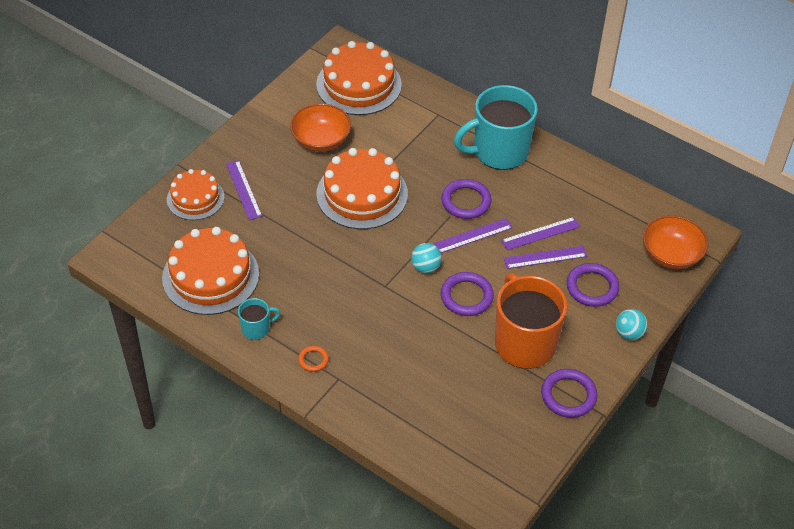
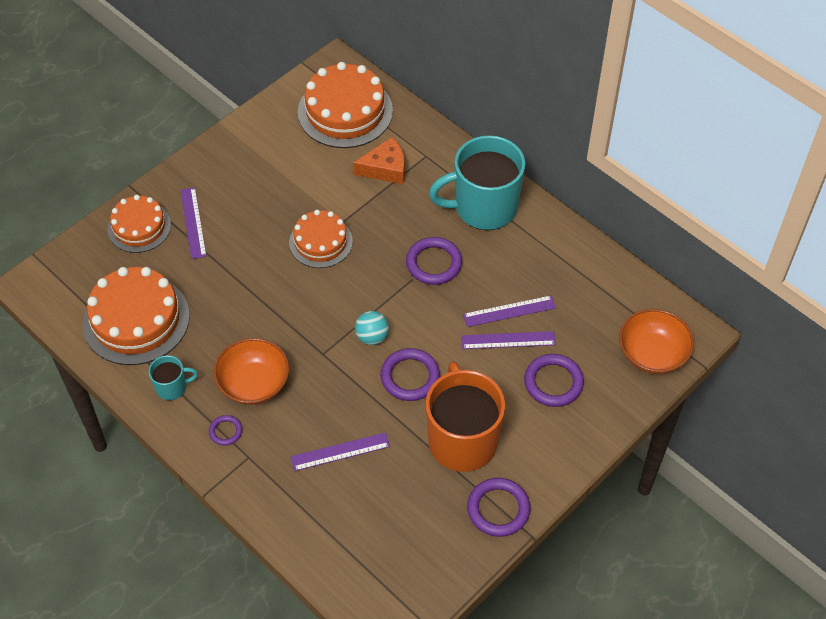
camera: 10 degrees right, 5 degrees up
orange bowl [290,103,351,152] -> orange bowl moved to [213,338,289,405]
orange ring [298,346,329,372] -> purple ring [209,415,242,446]
orange cake [316,148,408,229] -> orange cake [289,210,353,268], size x0.62
purple ruler [433,218,512,253] -> purple ruler moved to [291,432,390,471]
turquoise ball [616,309,648,340] -> none
none -> orange cheese [353,137,405,184]

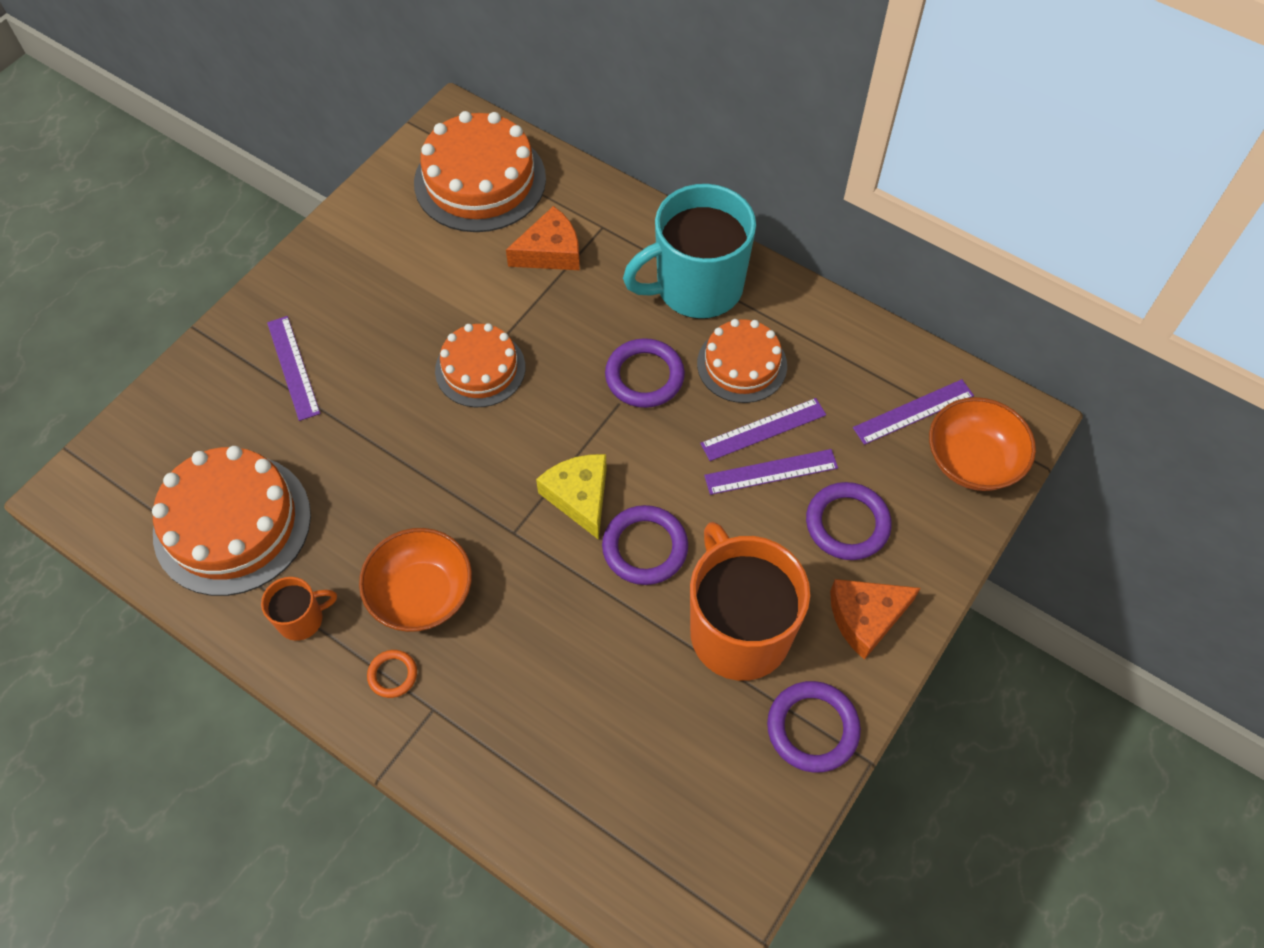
camera: 10 degrees left, 5 degrees up
orange cake [108,195,171,253] -> orange cake moved to [697,319,787,403]
turquoise mug [149,355,198,400] -> orange mug [261,577,337,641]
purple ring [209,415,242,446] -> orange ring [367,650,417,698]
purple ruler [291,432,390,471] -> purple ruler moved to [853,379,974,445]
turquoise ball [355,311,389,345] -> yellow cheese [536,454,607,540]
none -> orange cheese [830,579,920,660]

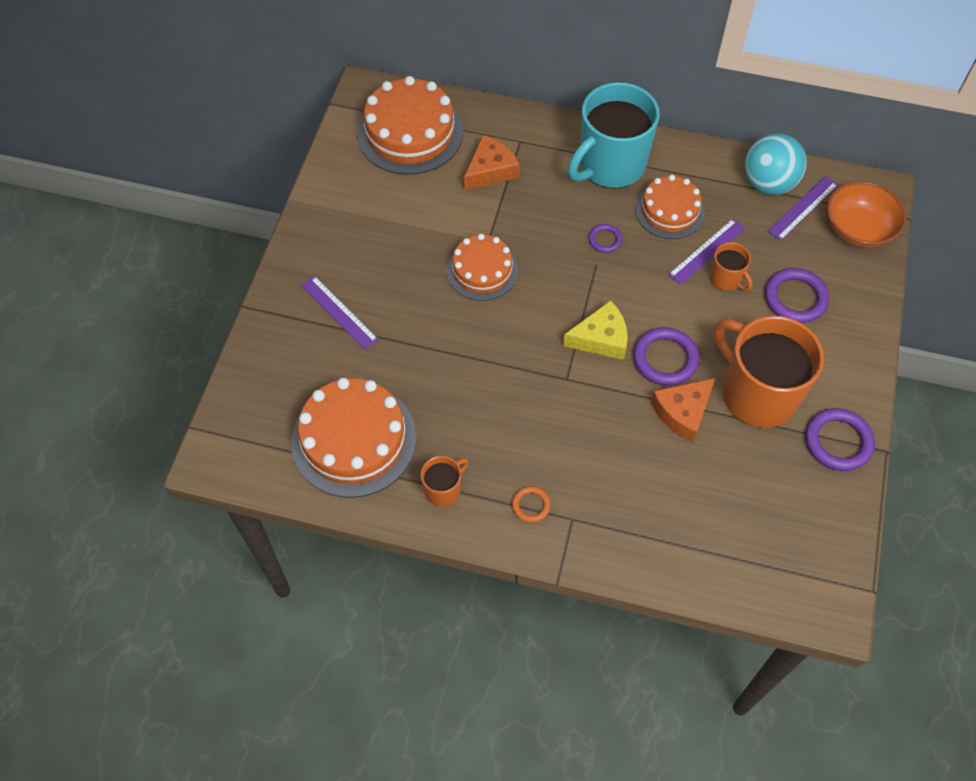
camera: 20 degrees left, 0 degrees up
orange bowl [359,528,472,632] -> none
yellow cheese [536,454,607,540] -> yellow cheese turned 120 degrees clockwise [563,300,628,360]
purple ring [605,338,685,408] -> purple ring [588,224,622,253], size x0.55
purple ruler [704,449,838,495] -> orange mug [710,242,753,291]
orange cheese [830,579,920,660] -> orange cheese moved to [651,378,715,442]
none -> turquoise ball [745,133,807,195]

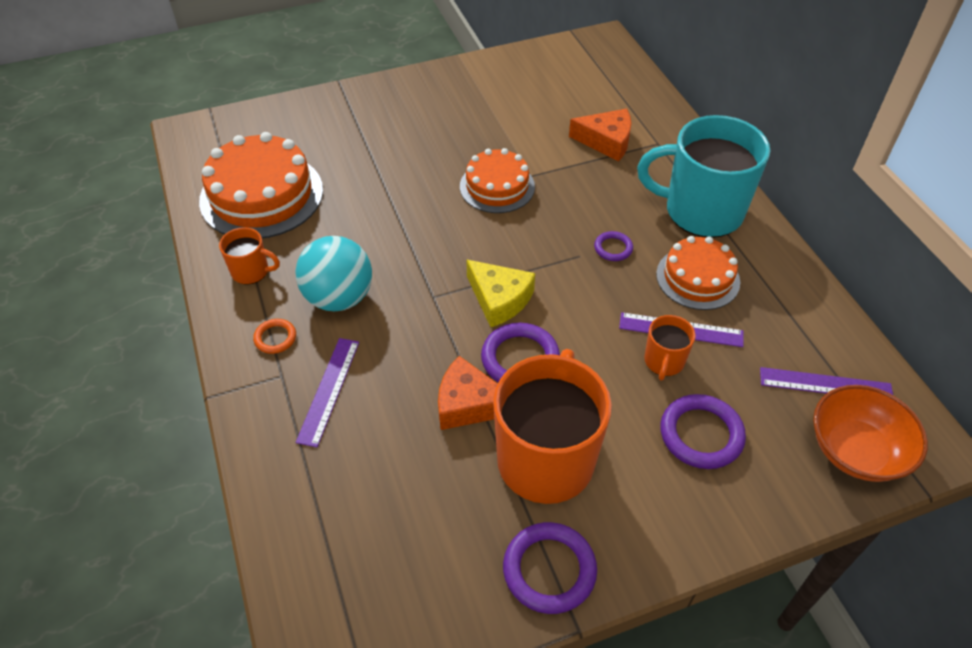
camera: 55 degrees right, 10 degrees down
purple ruler [301,276,379,350] -> purple ruler moved to [295,338,359,447]
orange cake [357,76,463,175] -> none
turquoise ball [745,133,807,195] -> turquoise ball moved to [295,236,372,311]

